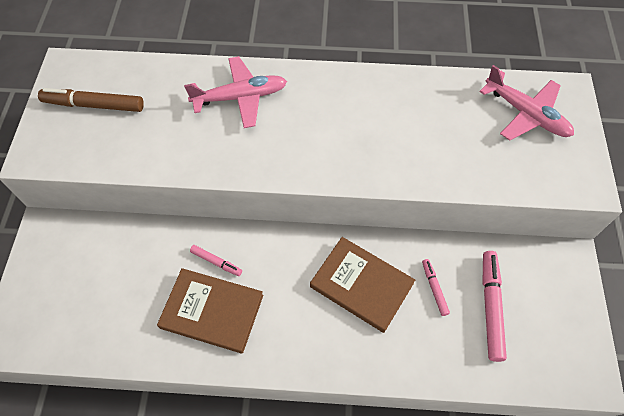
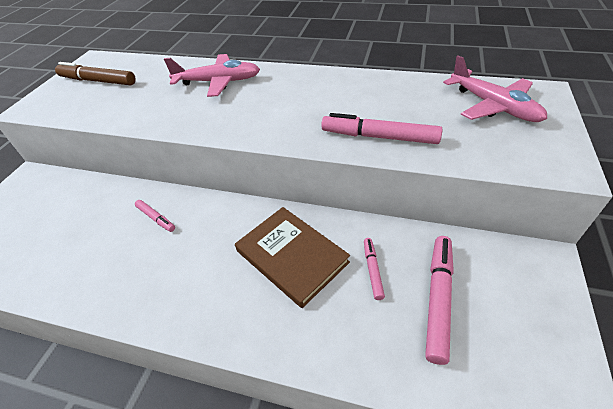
camera: 15 degrees right, 15 degrees down
brown book [157,268,263,354] -> none
none -> pink marker [321,113,442,144]

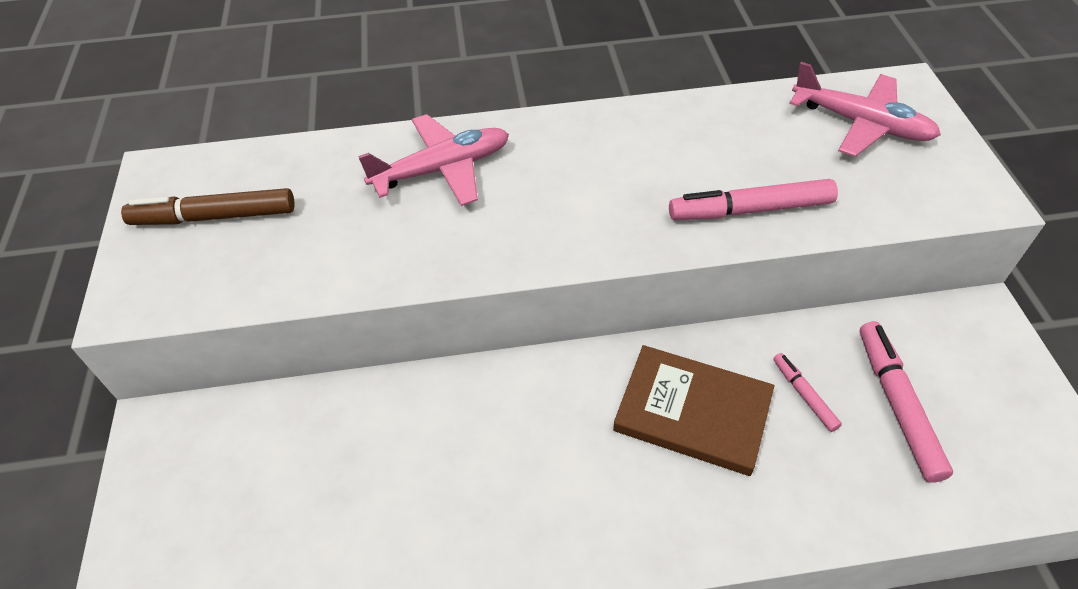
camera: 25 degrees left, 5 degrees up
pink marker [135,200,175,232] -> none

